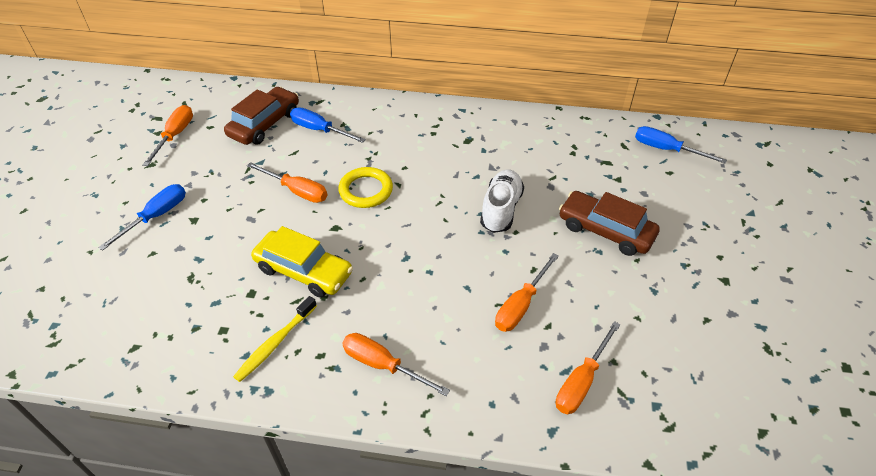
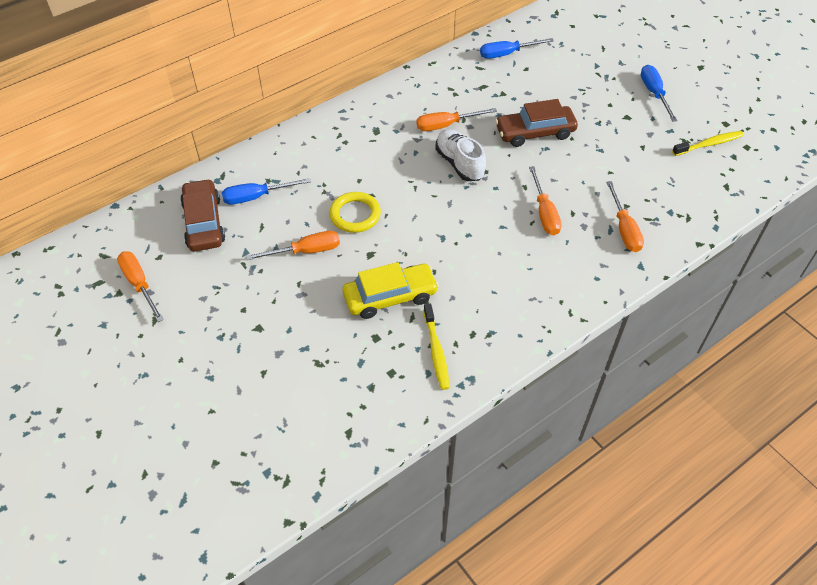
camera: 45 degrees left, 5 degrees up
blue screwdriver [98,184,186,251] -> blue screwdriver moved to [641,65,677,122]
orange screwdriver [342,333,450,396] -> orange screwdriver moved to [416,108,497,131]
none -> yellow toothbrush [672,131,744,156]

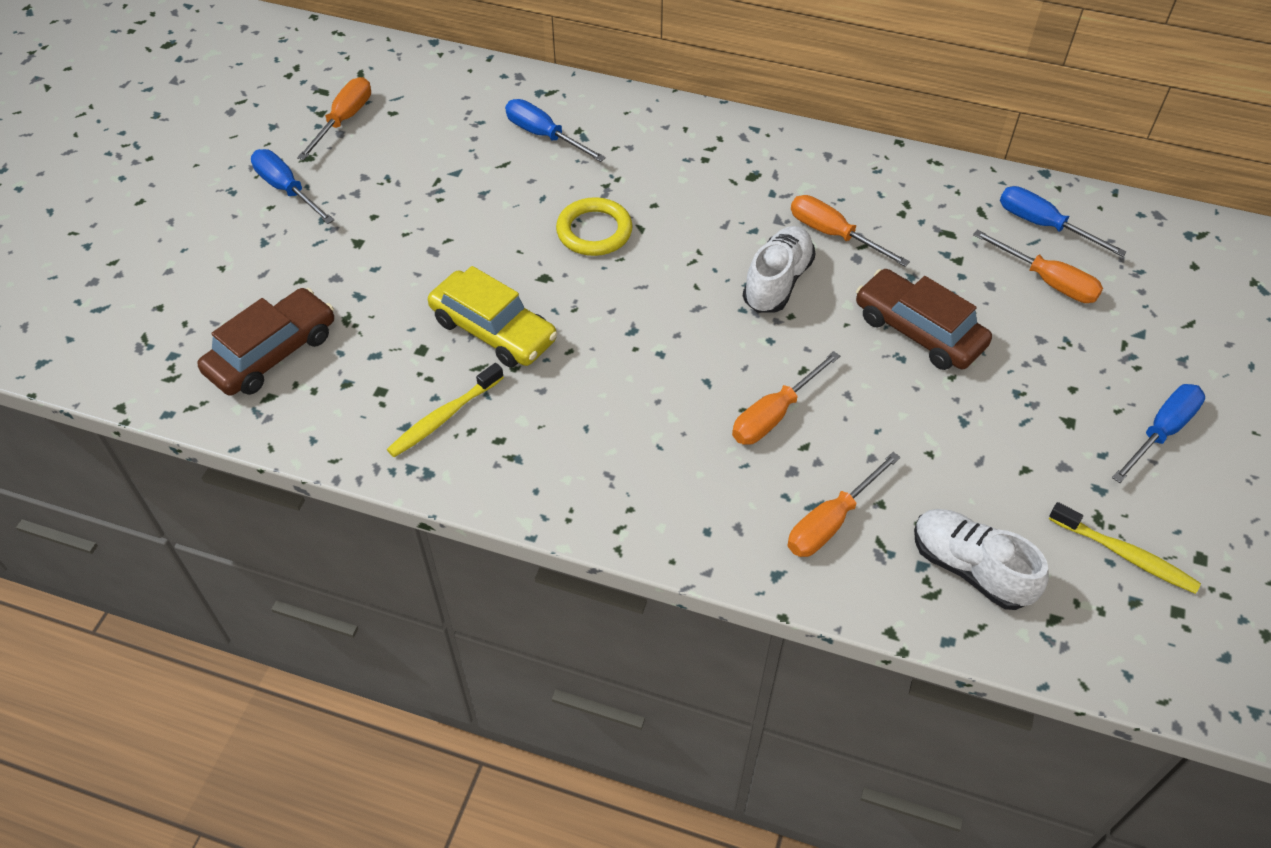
camera: 55 degrees right, 0 degrees up
brown car [180,179,225,251] -> brown car moved to [198,288,334,396]
orange screwdriver [246,231,340,260] -> orange screwdriver moved to [973,230,1103,303]
none -> blue screwdriver [251,149,334,224]
none -> white shoe [914,509,1049,610]

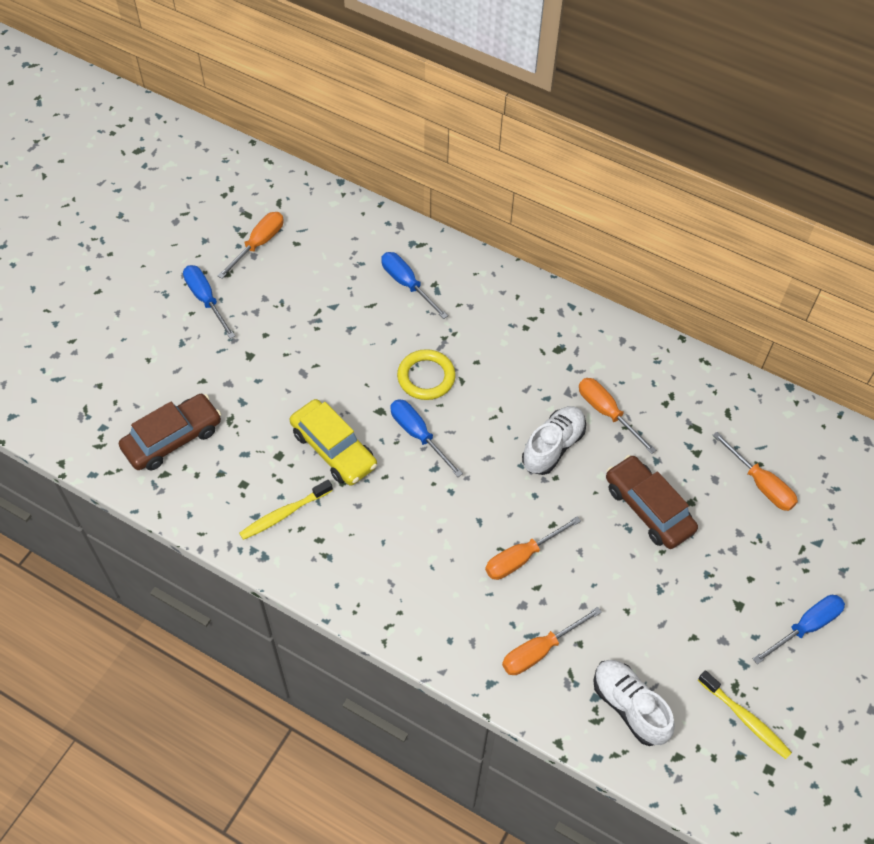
camera: 10 degrees right, 5 degrees up
blue screwdriver [1000,186,1127,257] -> blue screwdriver moved to [390,399,463,477]

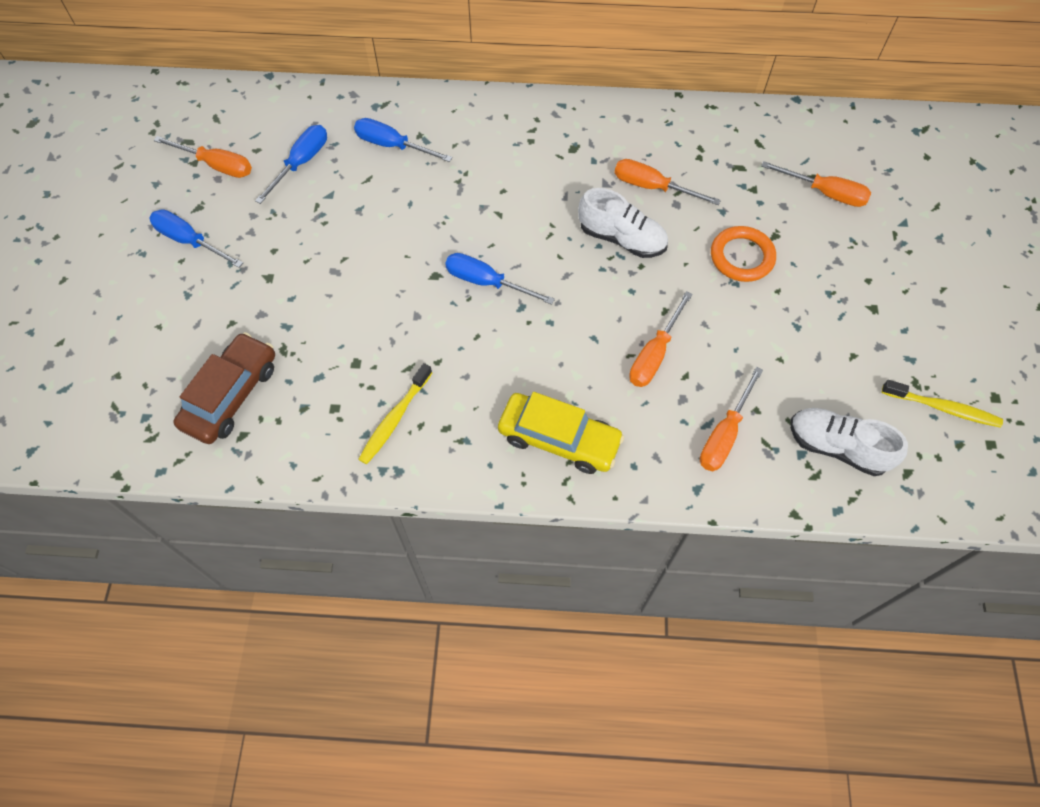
camera: 25 degrees left, 5 degrees up
orange screwdriver [218,212,284,279] -> orange screwdriver turned 105 degrees clockwise [154,136,252,178]
yellow car [290,399,377,485] -> yellow car moved to [498,392,624,474]
yellow ring [397,349,456,400] -> none
white shoe [522,406,586,475] -> white shoe turned 105 degrees clockwise [578,188,668,258]
brown car [606,455,698,549] -> orange ring [711,226,776,282]
blue screwdriver [753,595,845,664] -> blue screwdriver moved to [255,125,327,204]

